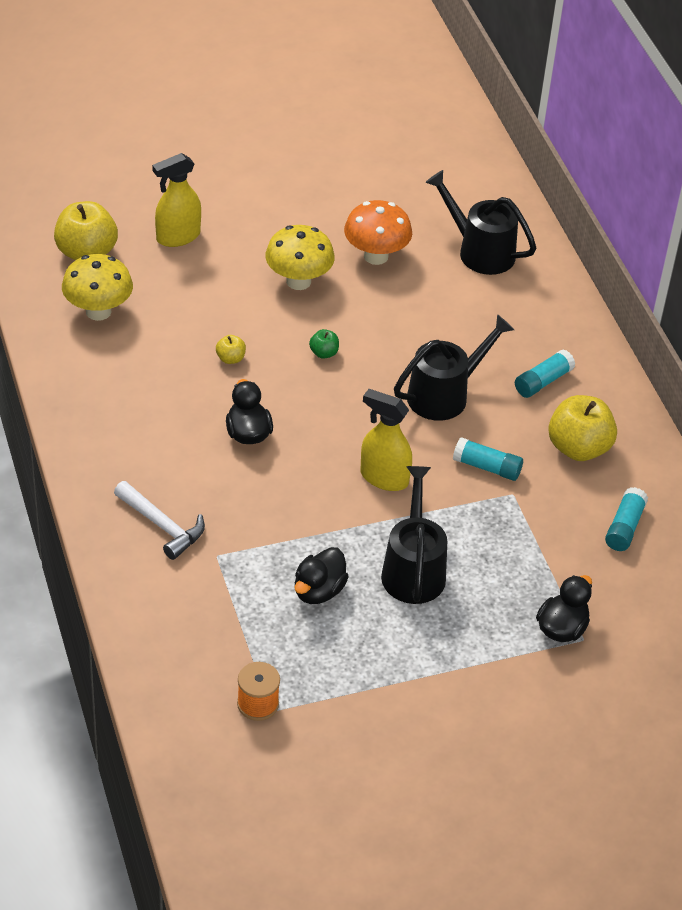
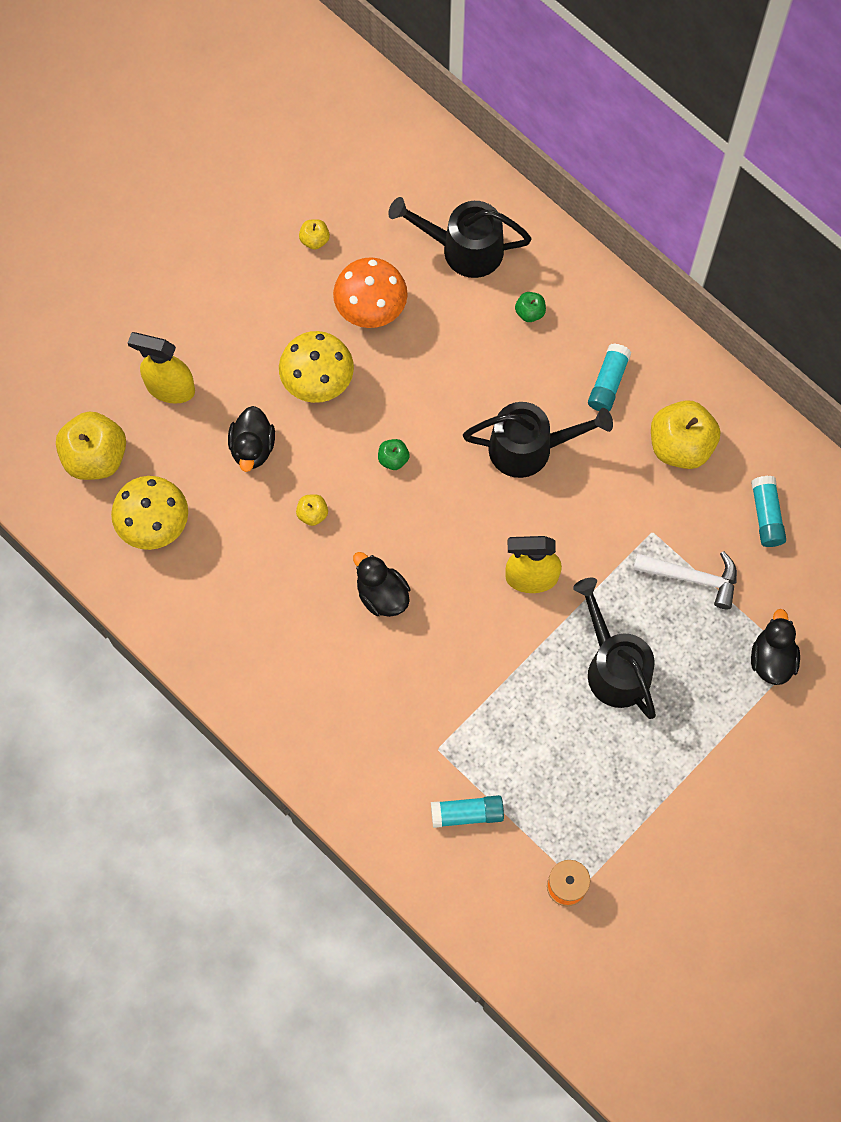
camera: 25 degrees left, 25 degrees up
white hammer [114,481,205,560] -> white hammer moved to [633,551,737,609]
yellow spray bottle [152,153,201,247] -> yellow spray bottle turned 75 degrees clockwise [128,332,195,403]
black duck [294,547,349,604] -> black duck moved to [228,406,275,472]
black watering can [394,314,514,421] -> black watering can turned 60 degrees clockwise [463,402,613,478]
turquoise glue stick [453,437,523,481] -> turquoise glue stick moved to [431,795,504,828]
none -> yellow apple [299,219,330,250]
none -> green apple [515,292,546,322]

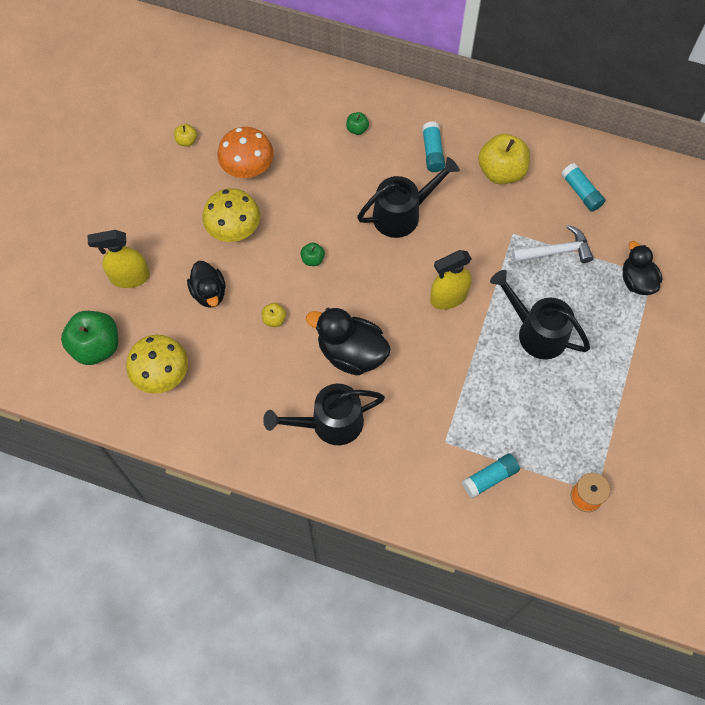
camera: 25 degrees left, 5 degrees down
yellow apple [56,411,126,480] -> green apple [61,311,118,365]
black duck [353,552,410,617] -> black duck [306,308,391,376], size x1.51
black watering can [388,197,532,278] -> black watering can moved to [263,384,385,445]

